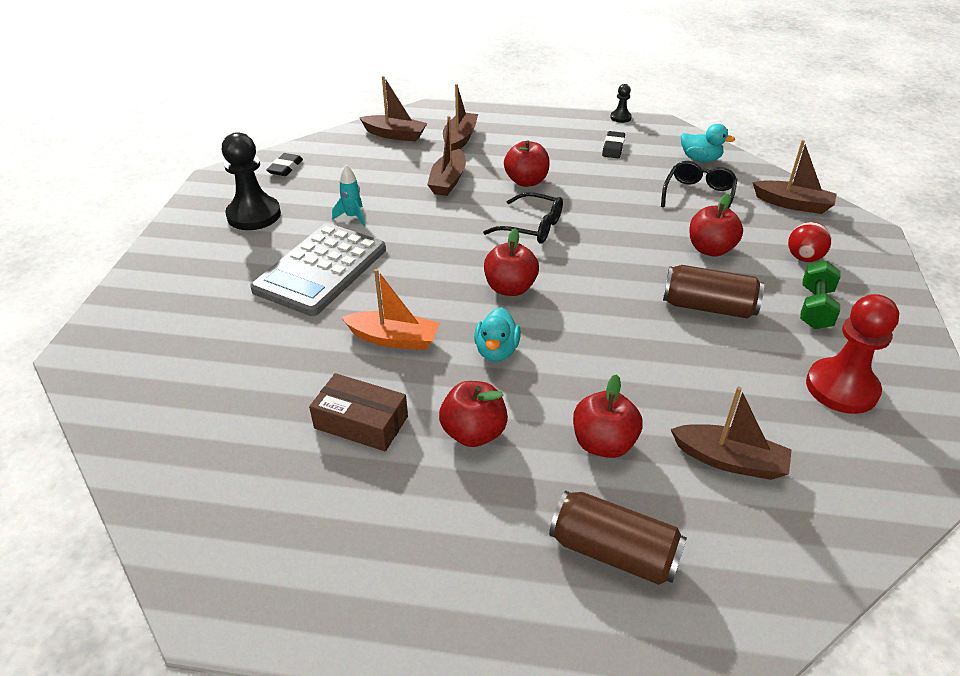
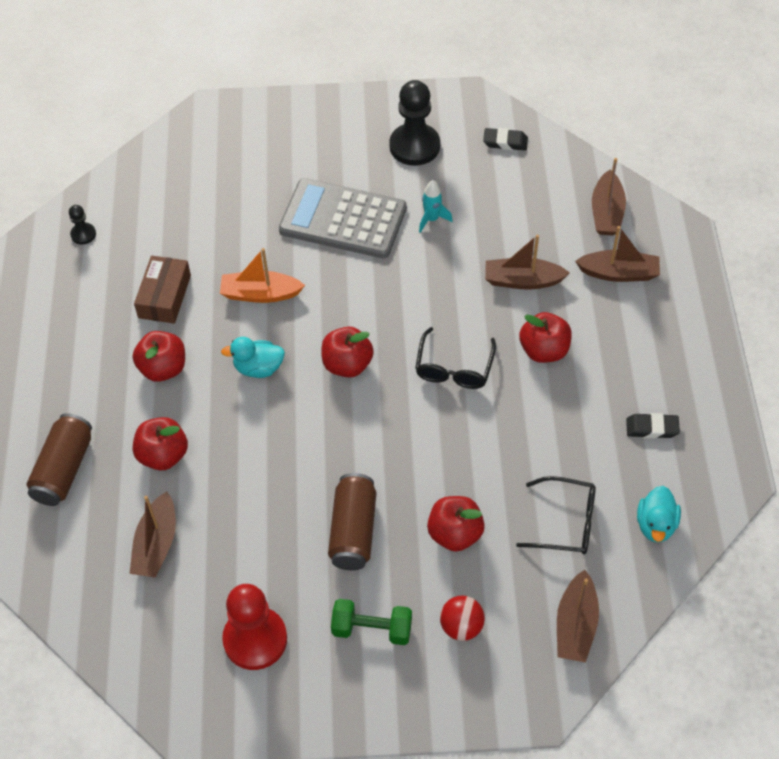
camera: 80 degrees right, 15 degrees up
orange boat [341,269,440,350] -> orange boat turned 90 degrees clockwise [220,248,305,303]
black pawn [610,84,632,123] -> black pawn moved to [69,205,96,245]

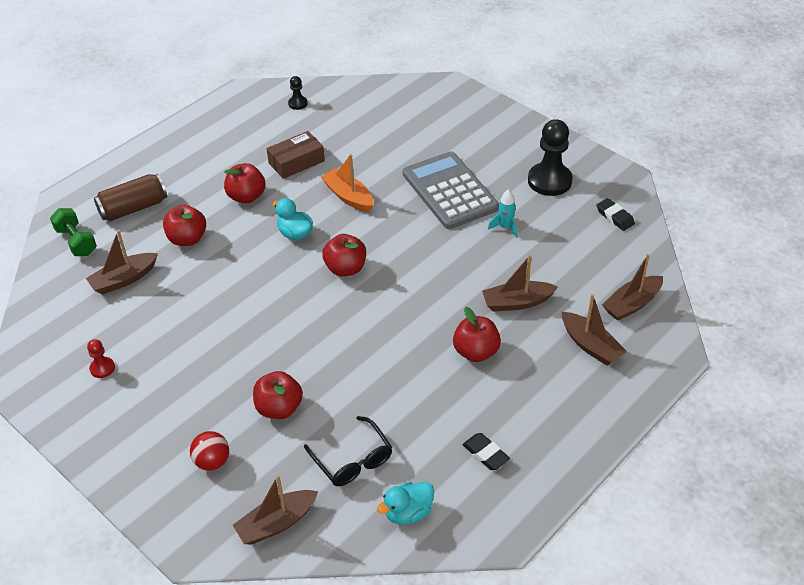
camera: 45 degrees right, 10 degrees down
red pawn [222,584,287,670] -> red pawn [87,339,115,378], size x0.47
brown can [328,473,376,570] -> none
green dumbbell [331,599,412,645] -> green dumbbell moved to [50,208,97,256]
black glasses [415,327,496,389] -> none
brown boat [485,235,570,290] -> brown boat turned 60 degrees counterclockwise [482,255,558,312]

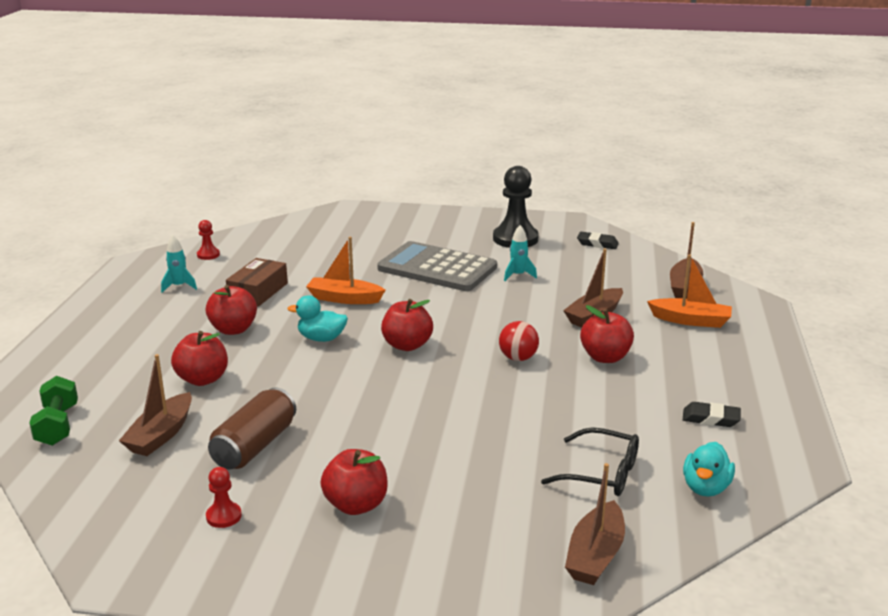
camera: 35 degrees left, 20 degrees down
green dumbbell [50,208,97,256] -> green dumbbell turned 60 degrees clockwise [29,376,78,446]
brown can [94,174,167,221] -> brown can moved to [208,387,296,469]
red ball [190,431,229,471] -> red ball moved to [499,321,539,361]
red apple [253,371,303,419] -> red apple moved to [321,449,388,515]
black pawn [288,76,308,110] -> red pawn [197,220,220,260]
brown boat [562,294,627,366] -> orange boat [647,254,732,328]
none -> turquoise rocket [161,235,197,292]

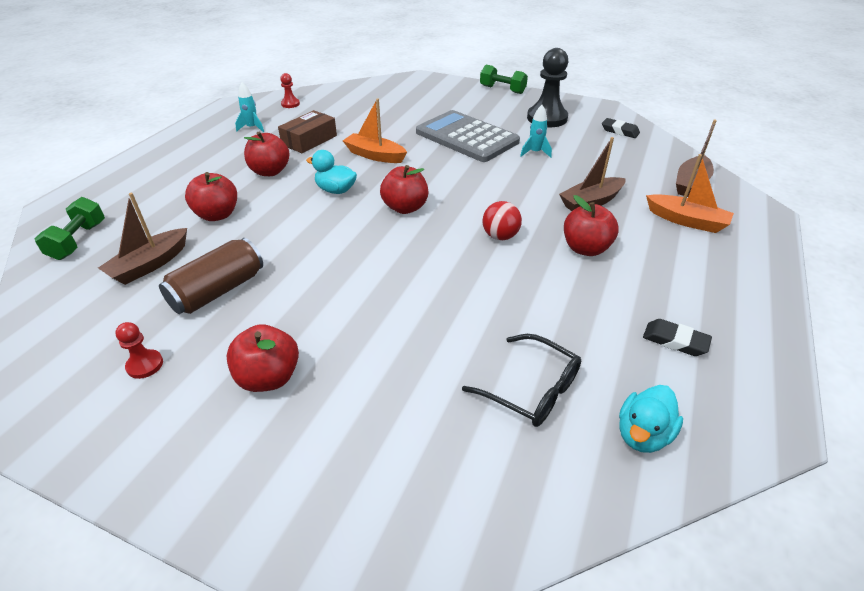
camera: 15 degrees right, 15 degrees up
brown boat [565,463,625,585] -> none
none -> green dumbbell [480,65,528,94]

